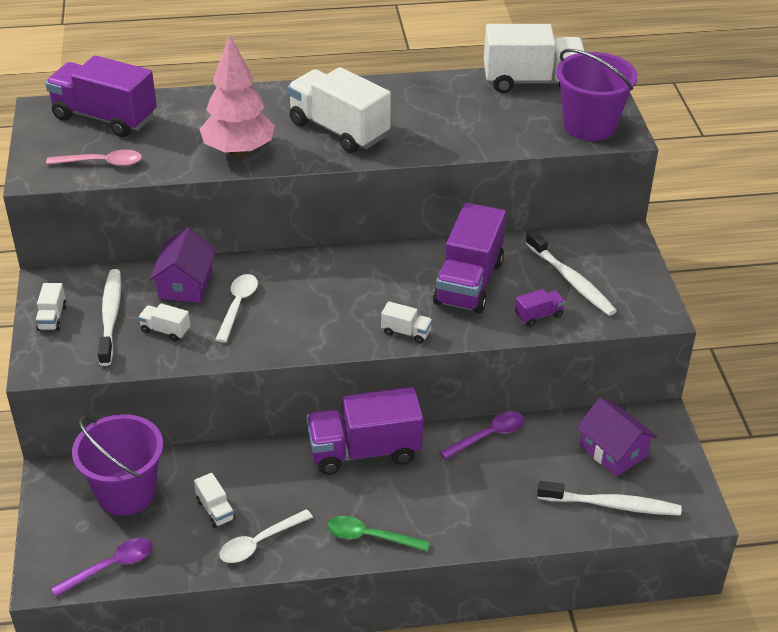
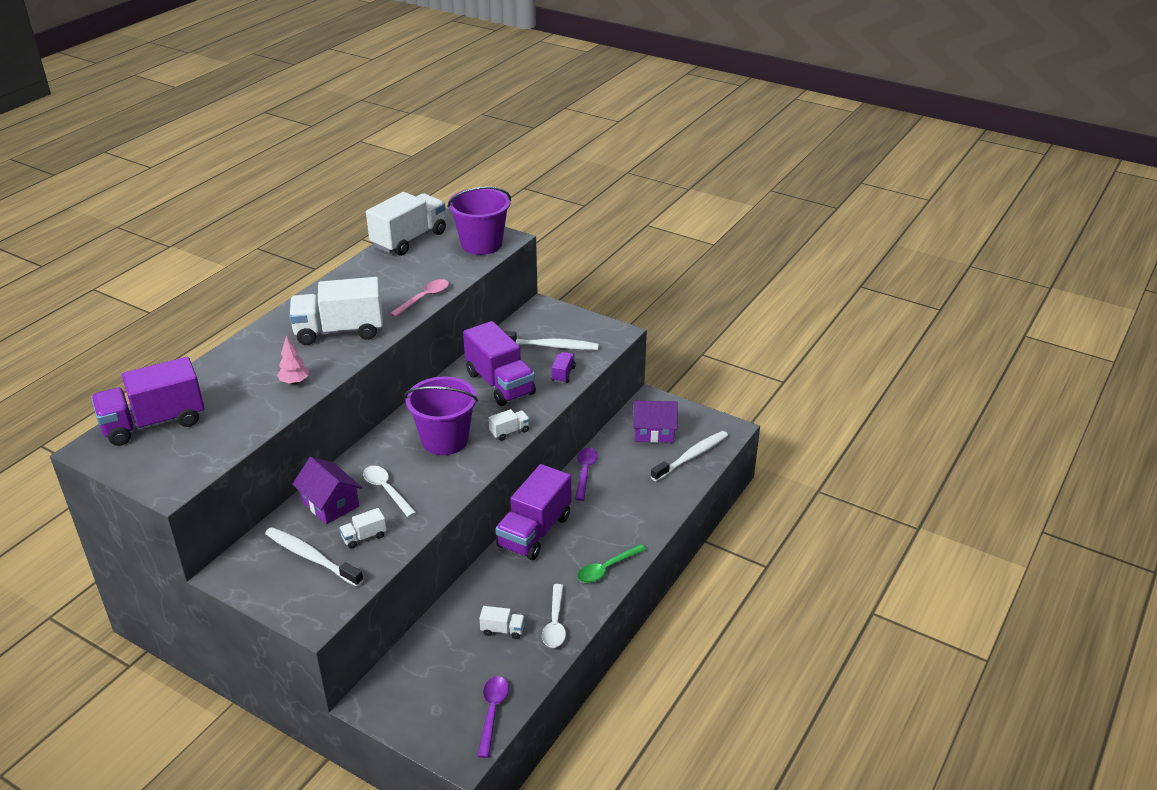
camera: 50 degrees left, 5 degrees down
white truck [35,283,67,331] -> none
pink spoon [46,150,142,166] -> pink spoon moved to [390,279,449,317]
purple bucket [72,414,163,516] -> purple bucket moved to [404,377,478,455]
pink tree [200,34,275,156] -> pink tree [277,336,309,384], size x0.48

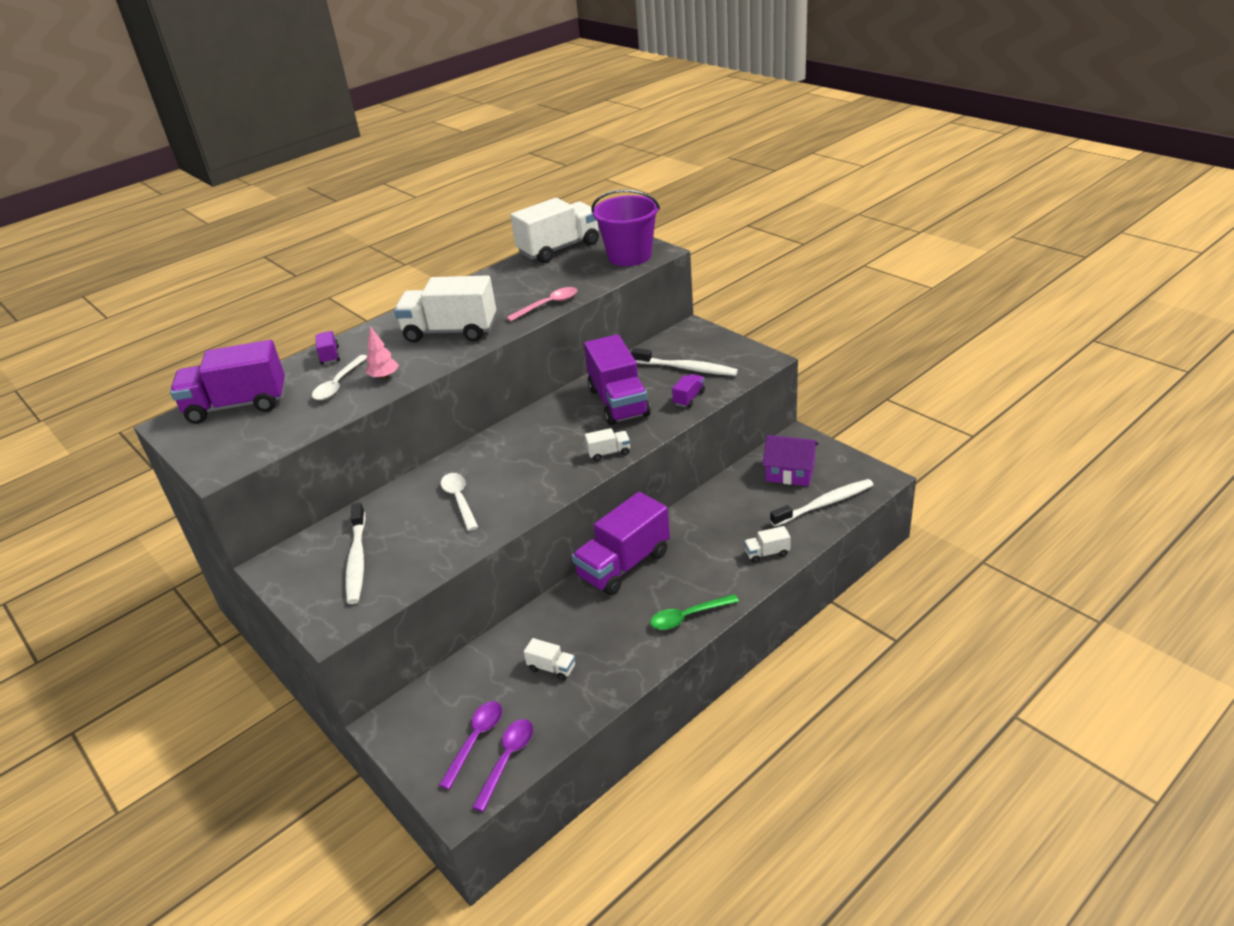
camera: 20 degrees right, 0 degrees up
white toothbrush [265,527,364,587] -> white toothbrush turned 150 degrees counterclockwise [345,503,366,604]
purple house [292,457,362,524] -> none
white truck [339,508,387,549] -> white truck moved to [744,526,791,563]
purple bucket [404,377,478,455] -> none
white spoon [542,584,566,648] -> white spoon moved to [312,355,367,400]
purple spoon [575,448,598,501] -> purple spoon moved to [439,701,502,790]
none -> purple truck [316,331,340,365]

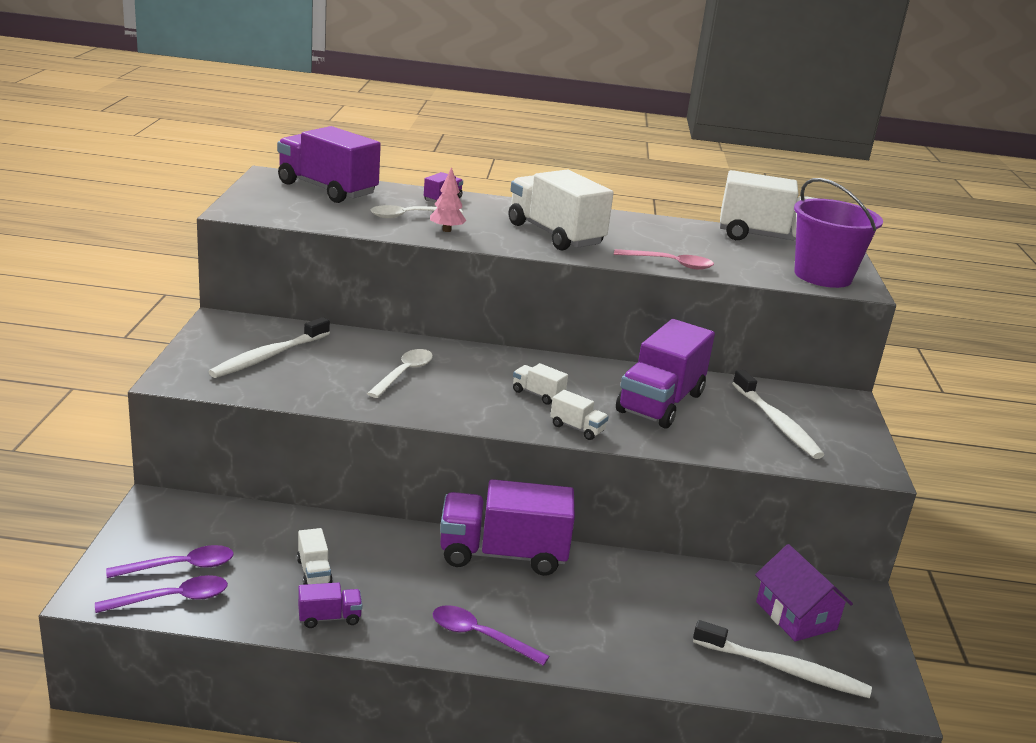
camera: 40 degrees right, 10 degrees down
green spoon [650,594,739,630] -> purple spoon [432,605,550,666]
purple truck [672,374,705,408] -> purple truck moved to [298,582,362,628]
white truck [744,526,791,563] -> white truck moved to [513,363,568,405]

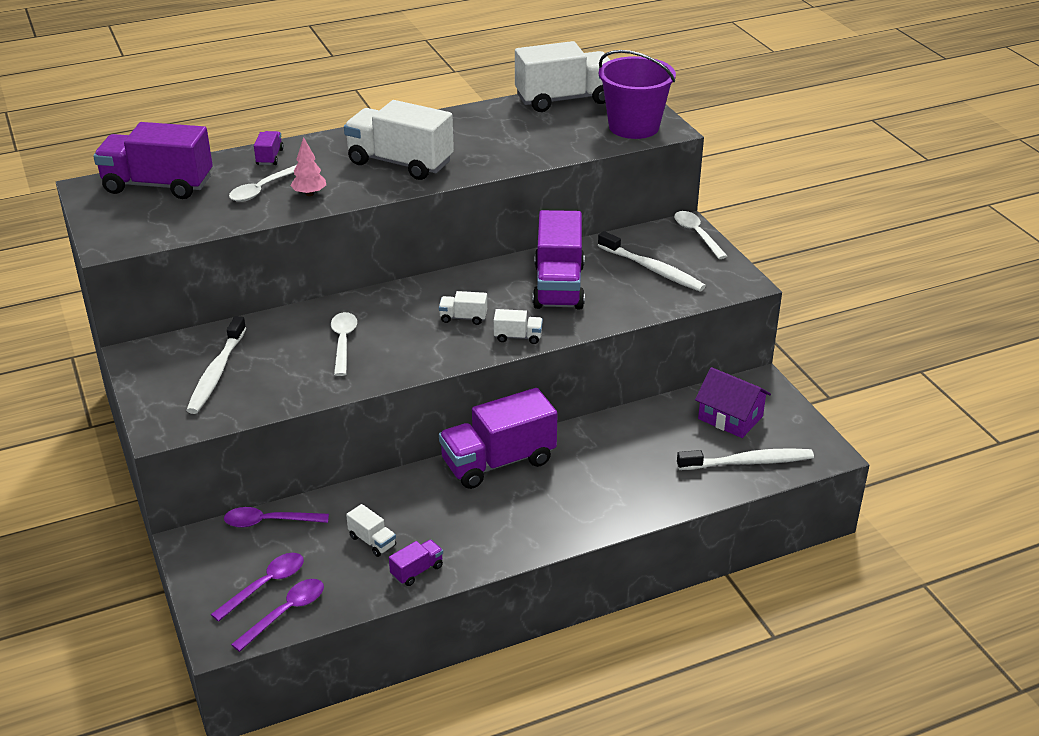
camera: 25 degrees left, 10 degrees up
purple spoon [432,605,550,666] -> purple spoon moved to [224,507,329,528]
pink spoon [614,249,714,270] -> none
none -> white spoon [674,211,727,259]

